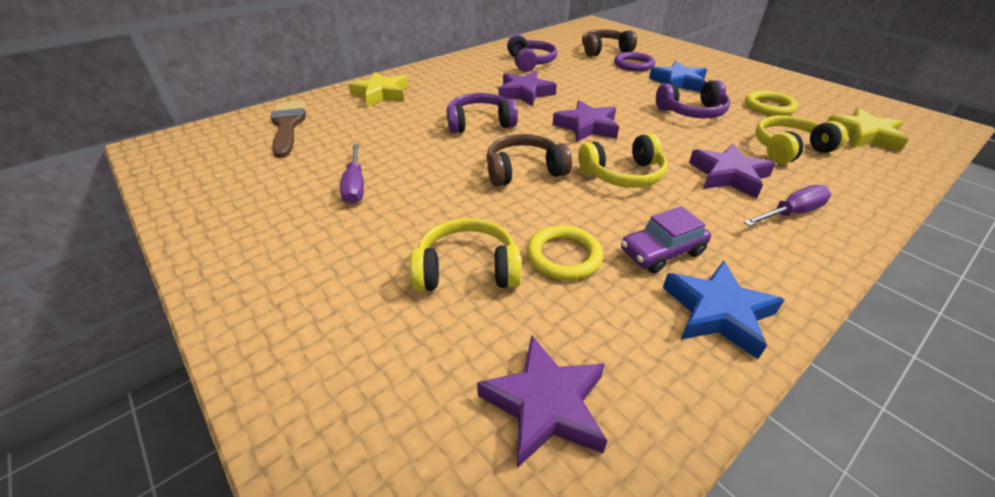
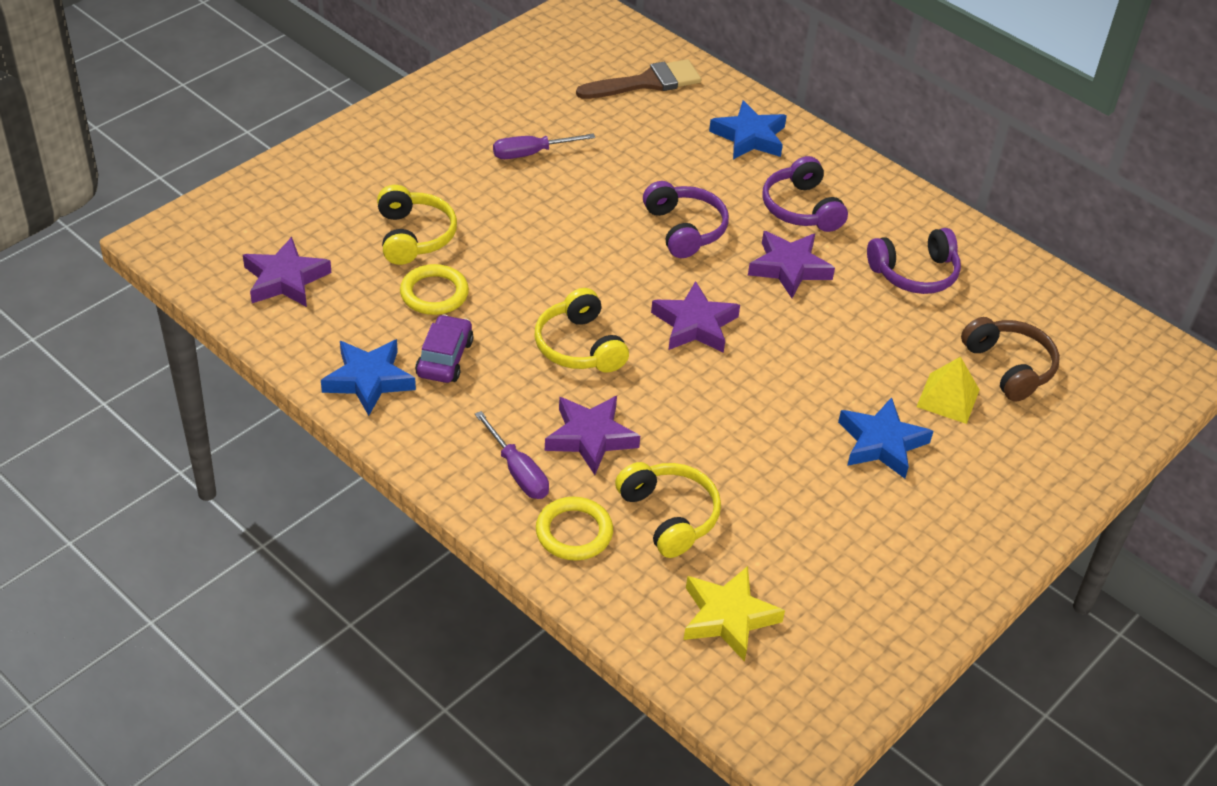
camera: 80 degrees right, 5 degrees up
yellow star [348,72,408,107] -> blue star [709,100,787,159]
brown headphones [486,134,572,187] -> none
purple ring [614,52,655,71] -> yellow pyramid [916,357,980,424]
purple car [621,206,711,273] -> purple car turned 45 degrees clockwise [415,314,474,383]
purple headphones [656,80,730,118] -> purple headphones moved to [762,156,848,232]
yellow ring [745,90,798,116] -> yellow ring moved to [536,497,613,561]

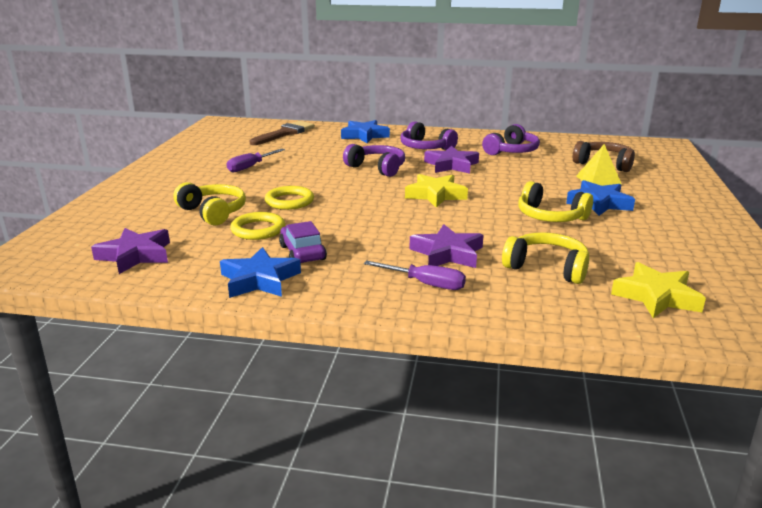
camera: 30 degrees left, 20 degrees down
yellow headphones [535,288,629,373] -> yellow headphones moved to [518,181,593,222]
yellow ring [536,497,613,561] -> yellow ring moved to [265,186,314,210]
purple star [651,281,740,353] -> yellow star [405,174,468,208]

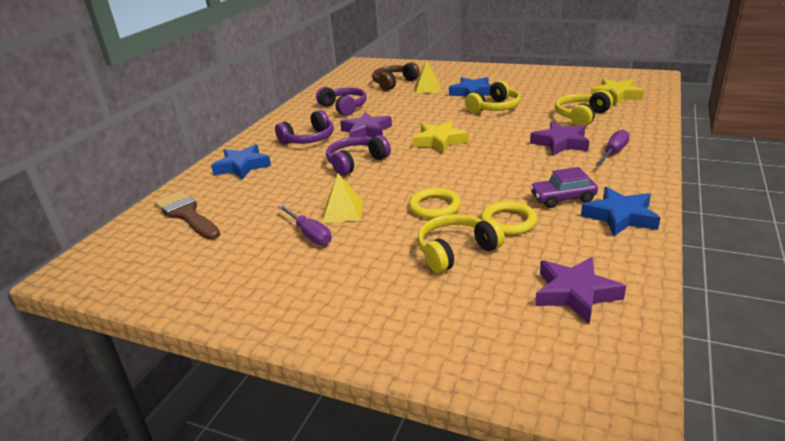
camera: 75 degrees left, 5 degrees up
none -> yellow pyramid [322,173,363,223]

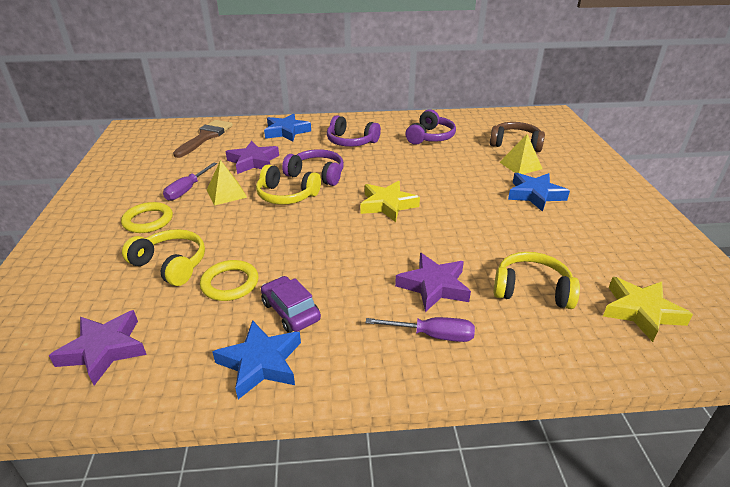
camera: 60 degrees right, 5 degrees up
purple star [340,112,392,137] -> purple star moved to [226,141,279,174]
yellow ring [409,188,461,219] -> yellow ring moved to [121,202,173,233]
yellow headphones [465,81,521,113] -> yellow headphones moved to [256,165,321,205]

